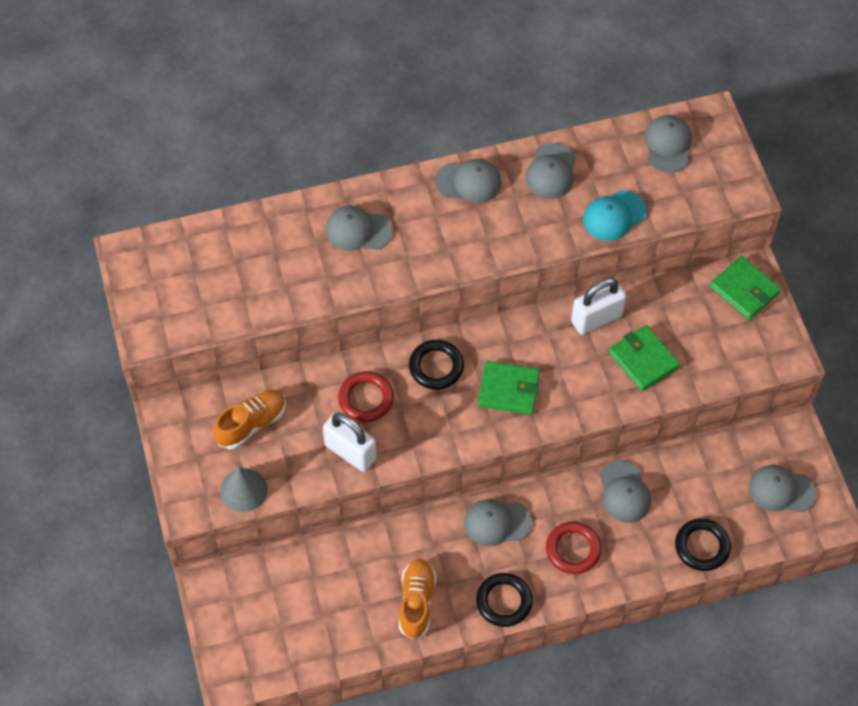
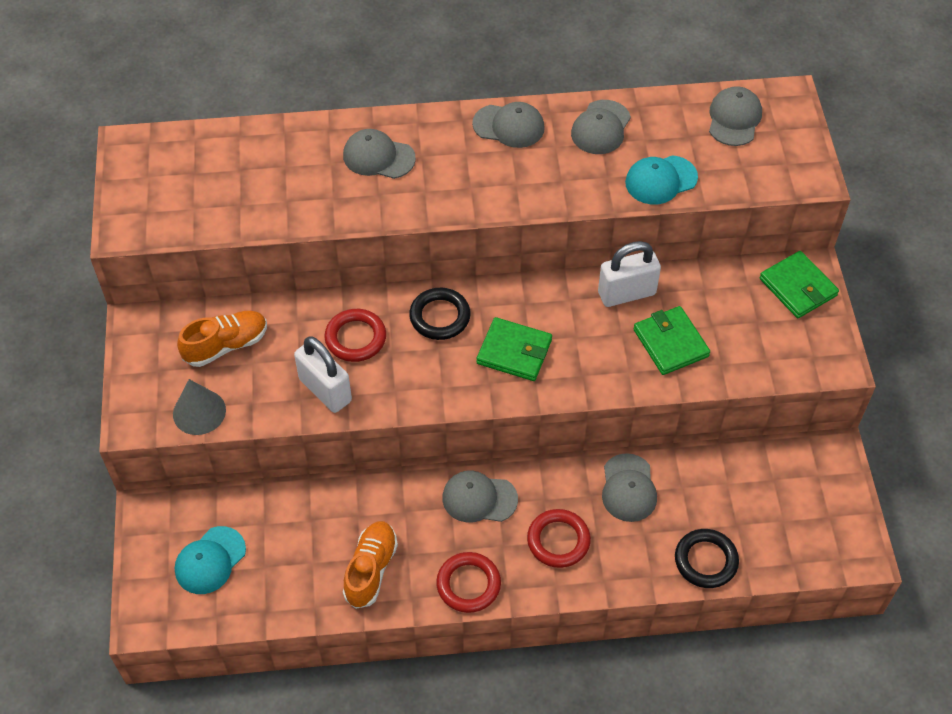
camera: 10 degrees right, 5 degrees down
black ring [476,573,533,627] -> red ring [436,552,501,613]
grey cap [749,465,816,512] -> none
none -> turquoise cap [175,526,246,594]

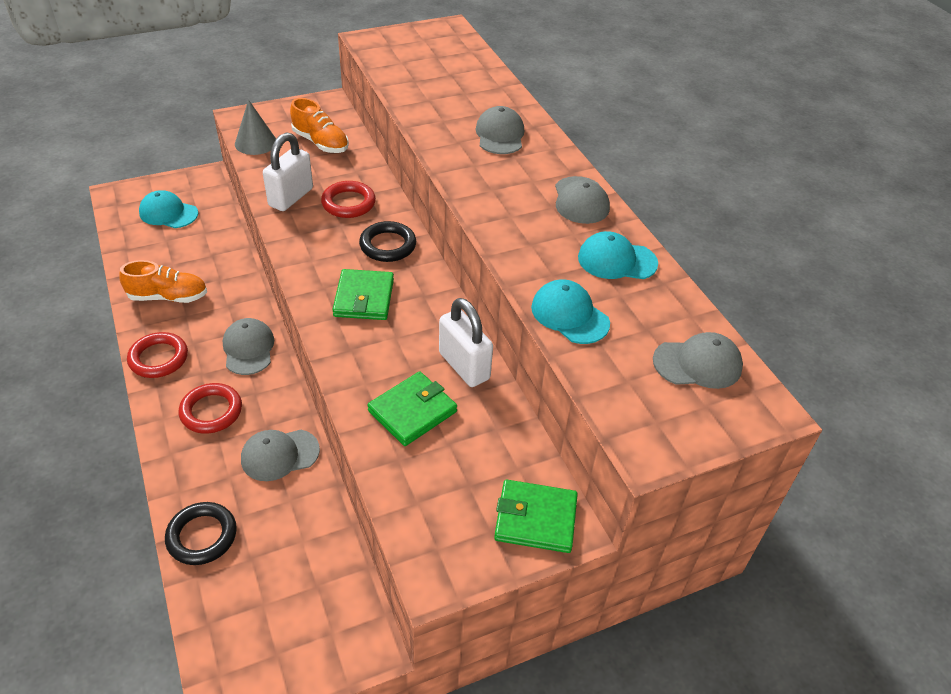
camera: 70 degrees right, 10 degrees down
grey cap [571,100,631,154] -> turquoise cap [578,231,658,279]
green wallet [760,251,839,318] -> green wallet turned 60 degrees clockwise [494,480,578,553]

